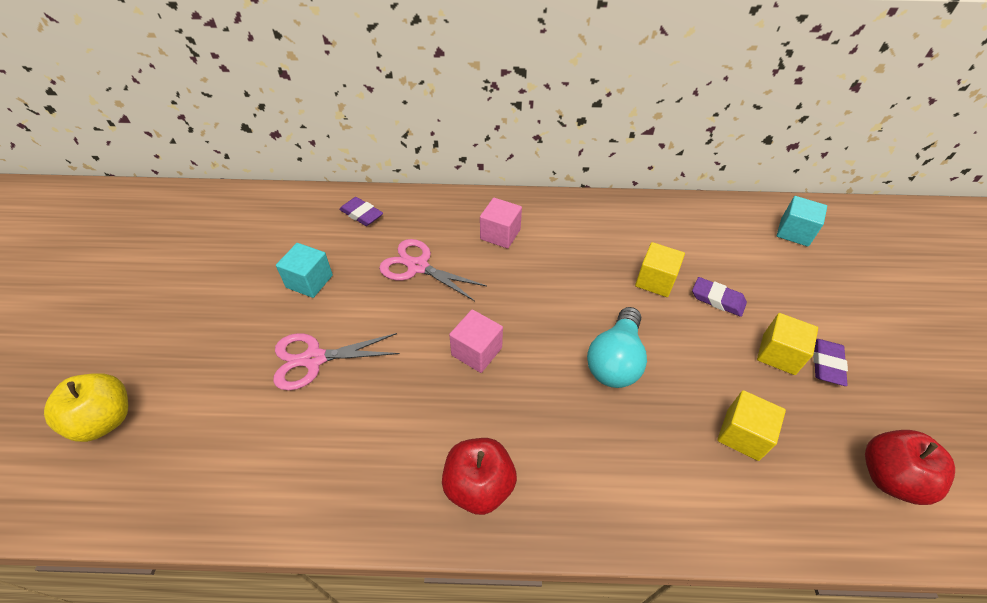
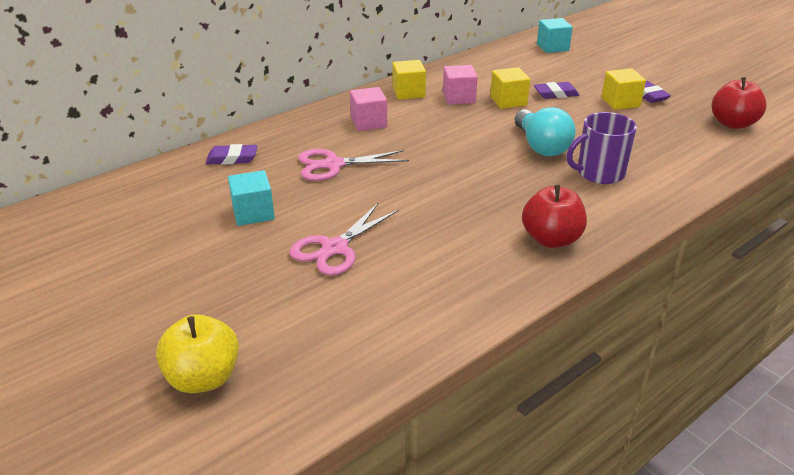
camera: 40 degrees left, 15 degrees down
pink cube [449,309,503,373] -> pink cube moved to [443,65,478,105]
yellow cube [717,390,786,461] -> yellow cube moved to [392,60,426,100]
none -> purple mug [567,112,637,184]

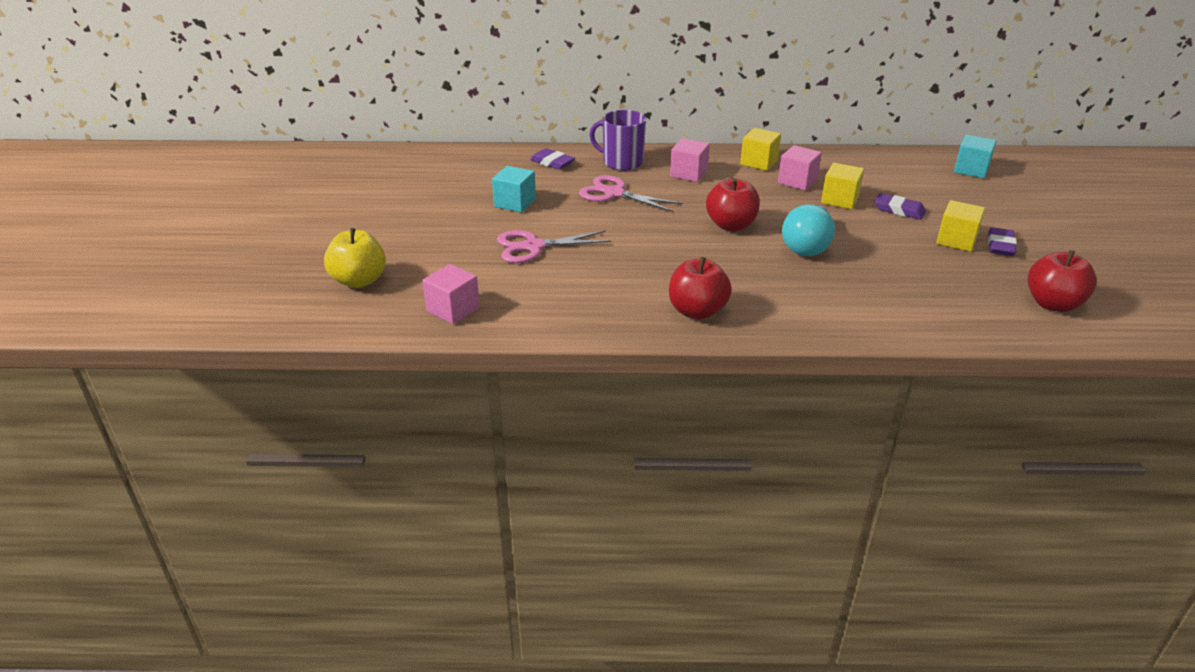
camera: 40 degrees right, 0 degrees up
purple mug [567,112,637,184] -> purple mug moved to [589,110,646,171]
none -> pink cube [422,264,480,324]
none -> red apple [706,178,760,231]

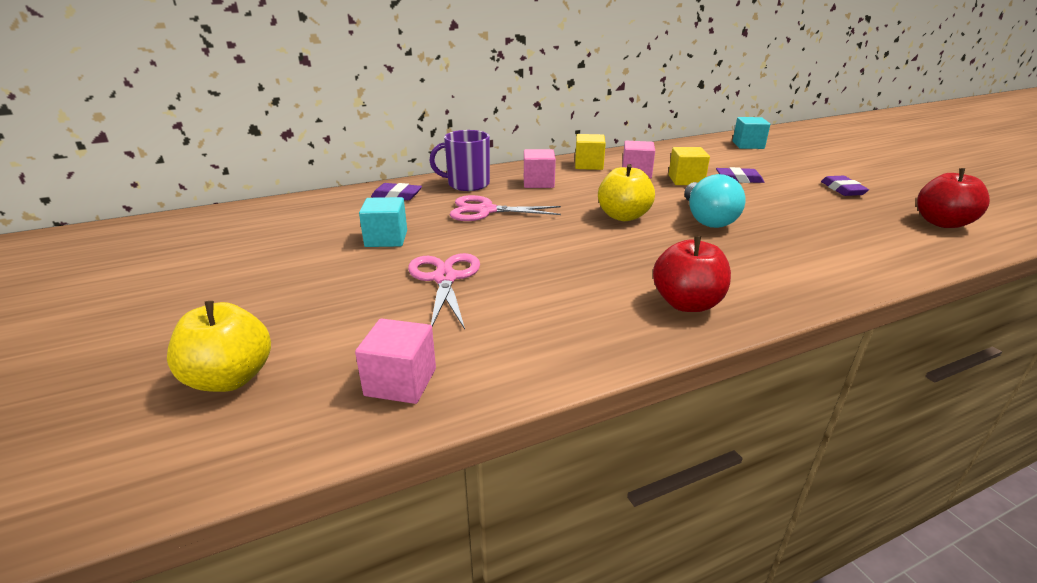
camera: 25 degrees left, 5 degrees down
pink scissors [497,230,611,263] -> pink scissors turned 120 degrees clockwise [408,253,480,329]
red apple [706,178,760,231] -> yellow apple [598,164,655,221]
yellow cube [936,200,985,252] -> none

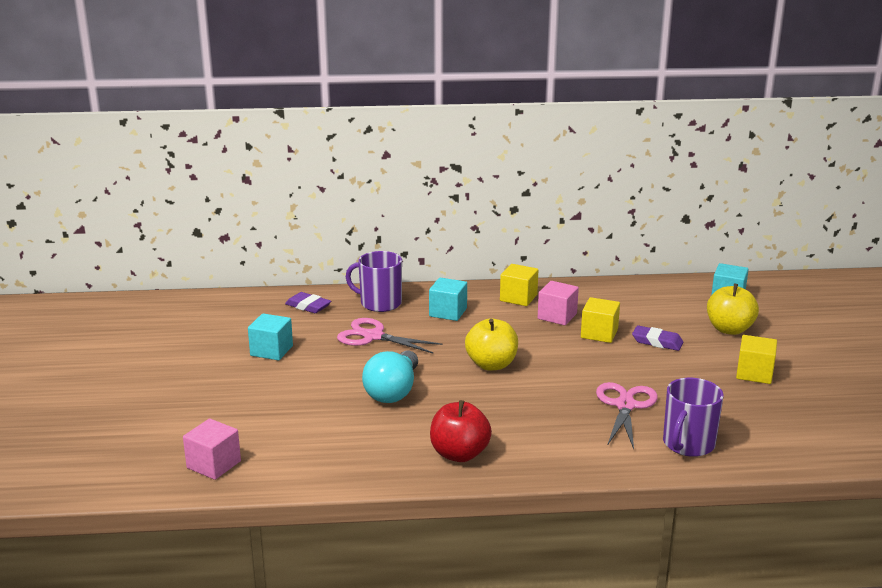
camera: 20 degrees right, 5 degrees down
yellow apple [167,301,271,392] -> yellow apple moved to [707,284,759,335]
pink scissors [408,253,480,329] -> pink scissors moved to [596,382,658,449]
pink cube [524,149,556,188] -> turquoise cube [429,278,467,321]
turquoise light bulb [684,174,745,228] -> turquoise light bulb moved to [362,350,418,403]
purple eraser [821,176,869,196] -> yellow cube [736,335,777,384]
red apple [917,168,990,228] -> none
none -> purple mug [663,378,724,457]

